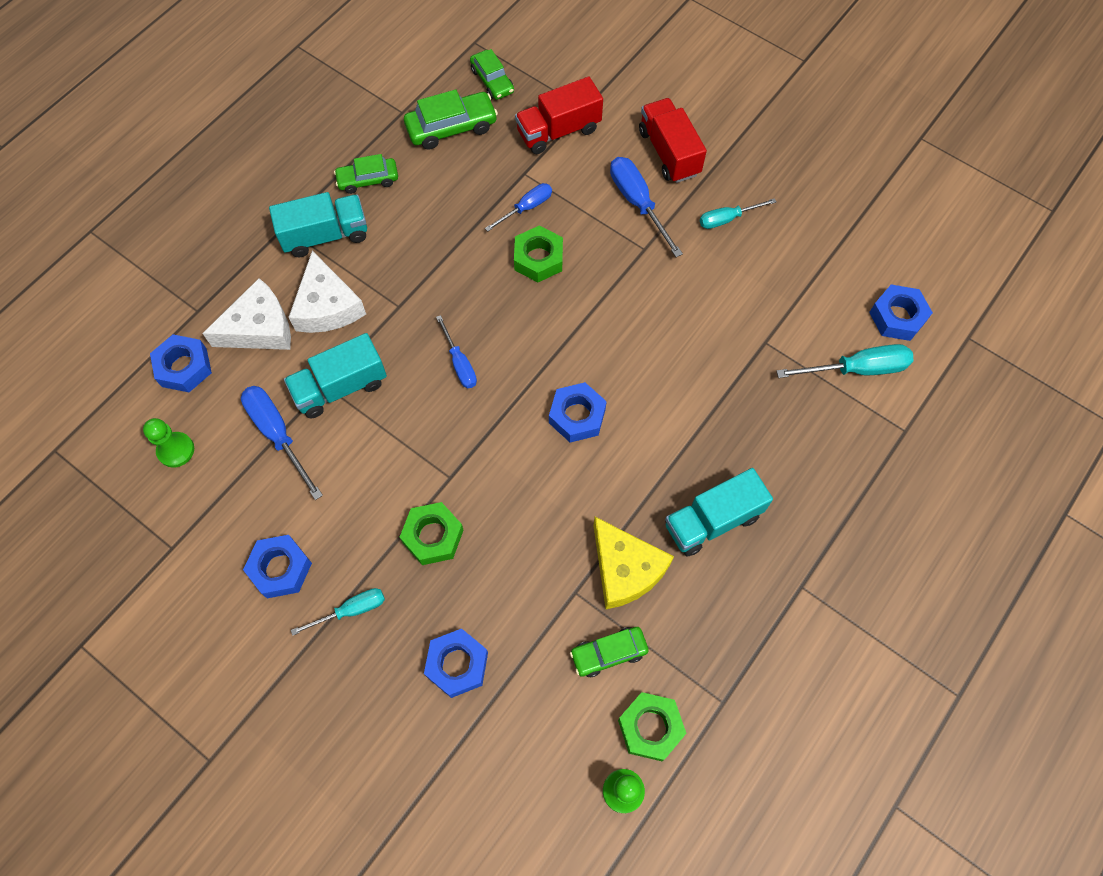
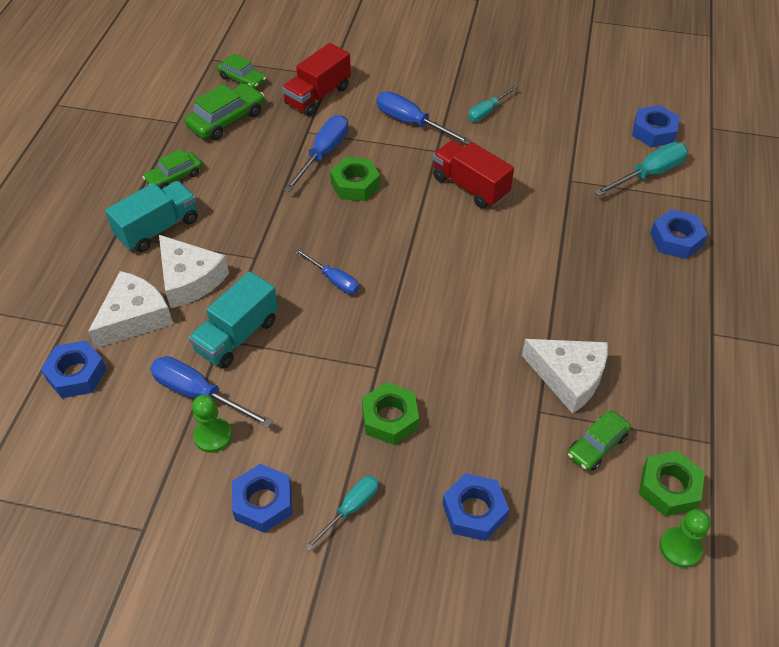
camera: 25 degrees left, 15 degrees down
green pawn [143,418,194,468] -> green pawn moved to [192,395,232,453]
blue screwdriver [485,183,552,232] -> blue screwdriver [284,115,349,192], size x1.57
blue nut [549,382,607,443] -> blue nut moved to [650,209,708,259]
yellow cheese [593,517,674,609] -> white cheese [522,339,608,414]
red truck [639,98,707,183] -> red truck moved to [433,140,514,208]
turquoise truck [665,468,773,556] -> none

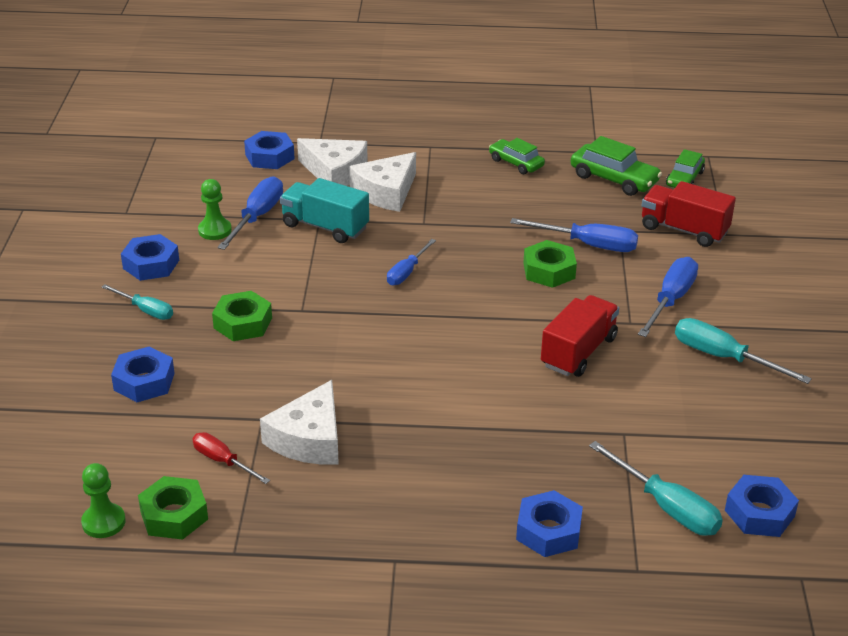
camera: 80 degrees right, 15 degrees down
turquoise truck [105,181,198,252] -> none
turquoise screwdriver [468,85,518,121] -> turquoise screwdriver [675,318,812,384], size x1.57
green car [567,410,631,471] -> red screwdriver [192,432,270,484]

